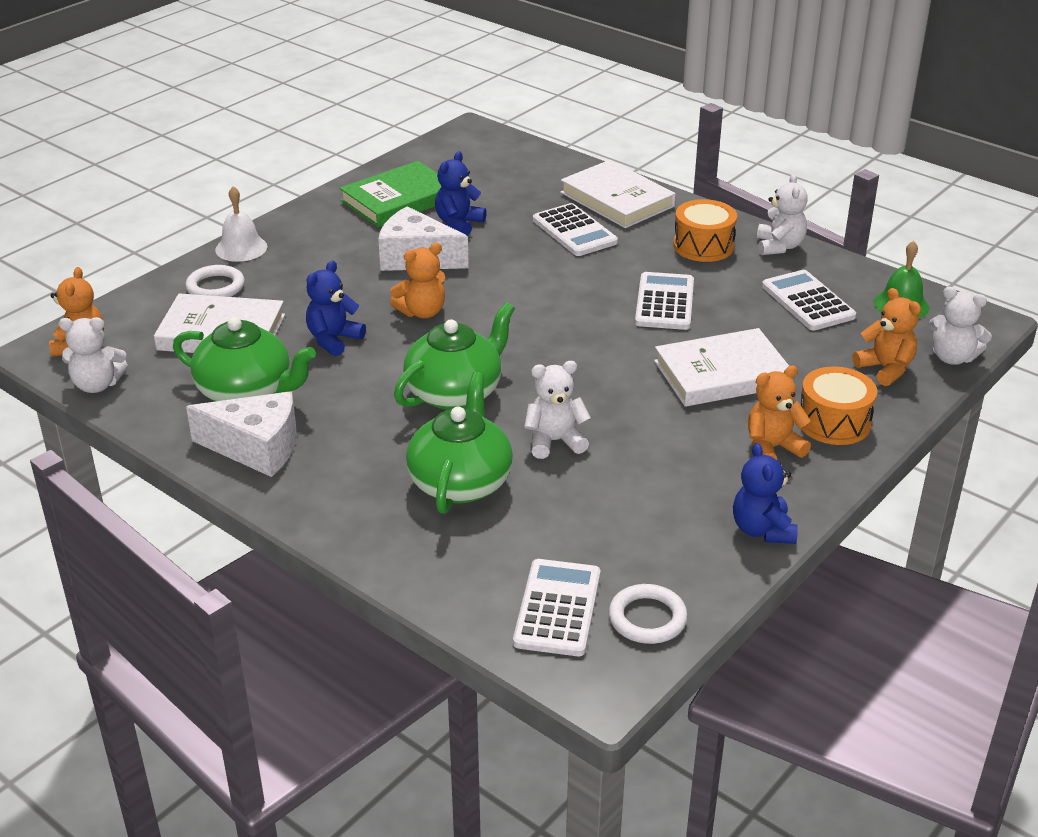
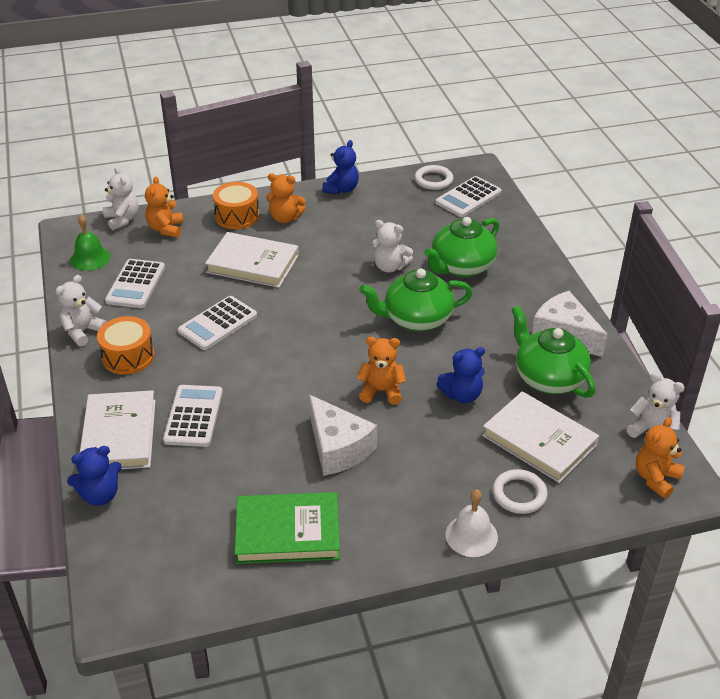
camera: 145 degrees left, 5 degrees up
blue teddy bear [435,151,487,235] -> blue teddy bear moved to [67,446,122,505]

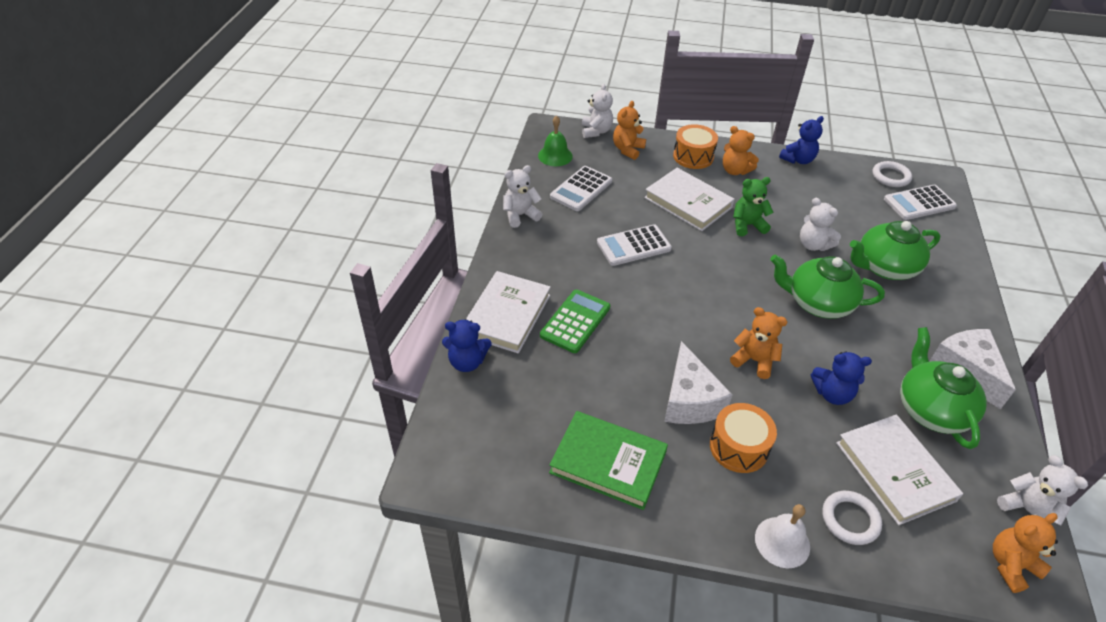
camera: 25 degrees right, 5 degrees up
orange drum [97,316,154,375] -> orange drum moved to [710,403,777,473]
white calculator [163,385,223,447] -> green calculator [540,290,610,353]
none -> green teddy bear [733,177,774,236]

